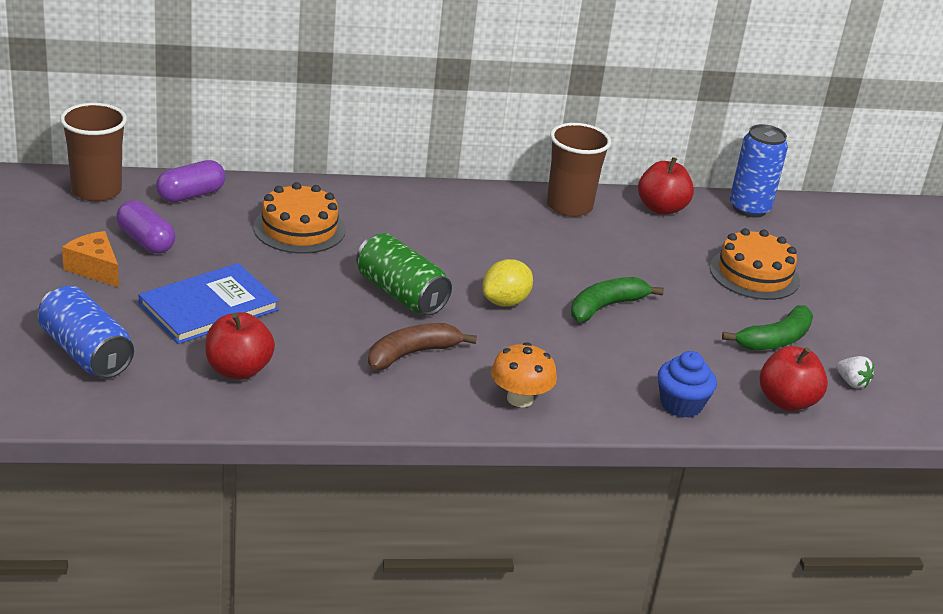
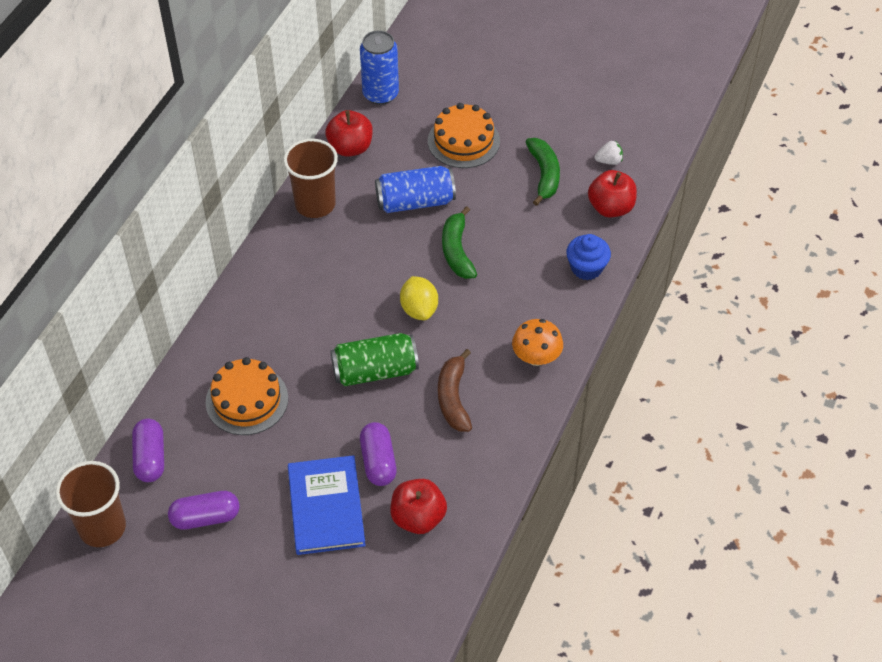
camera: 55 degrees left, 20 degrees up
blue can [38,286,134,378] -> blue can moved to [375,166,456,213]
orange cheese [62,231,119,288] -> none
none -> purple capsule [360,422,397,486]

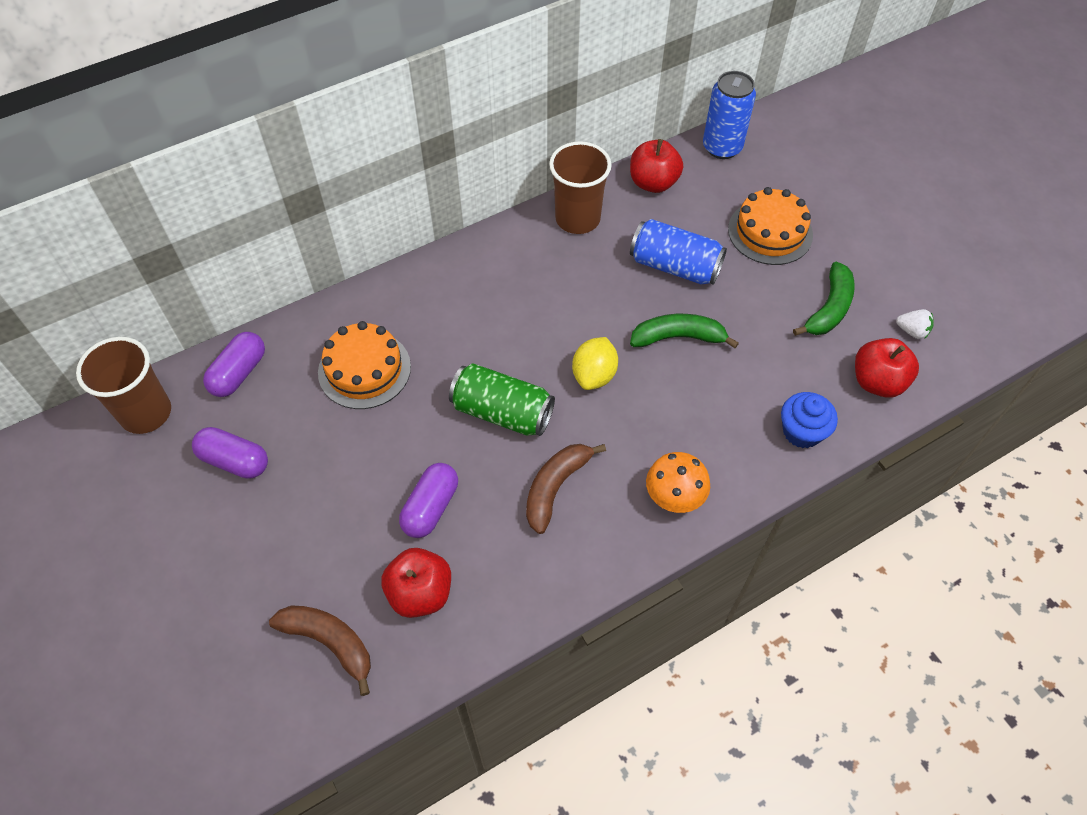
camera: 35 degrees right, 5 degrees up
blue book [288,455,366,555] -> none
green banana [442,206,477,279] -> green banana turned 60 degrees clockwise [630,314,739,348]
none -> brown banana [269,605,371,696]

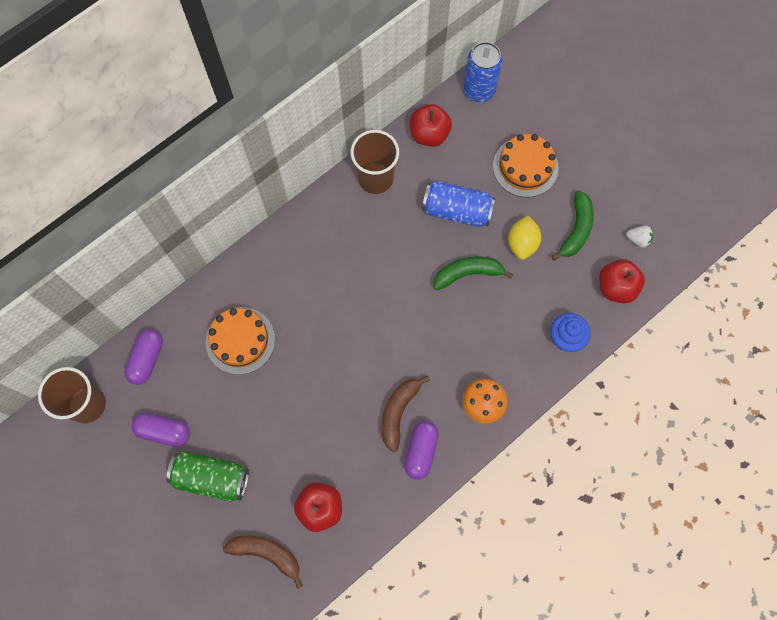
camera: 10 degrees left, 15 degrees up
purple capsule [399,463,458,538] -> purple capsule moved to [404,421,439,480]
green can [449,363,555,436] -> green can moved to [167,451,249,502]
yellow lemon [572,337,618,390] -> yellow lemon moved to [508,216,541,260]

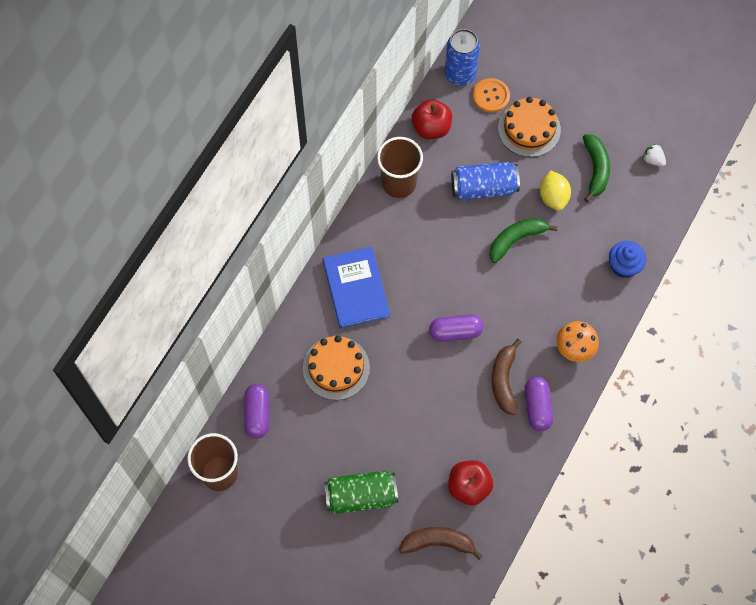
camera: 20 degrees left, 5 degrees down
purple capsule [132,413,190,447] -> purple capsule moved to [429,314,483,342]
red apple [599,259,645,303] -> none
white strawberry [626,225,653,248] -> white strawberry turned 135 degrees counterclockwise [643,144,666,167]
none -> blue book [323,247,390,329]
none -> orange button [473,78,510,113]

